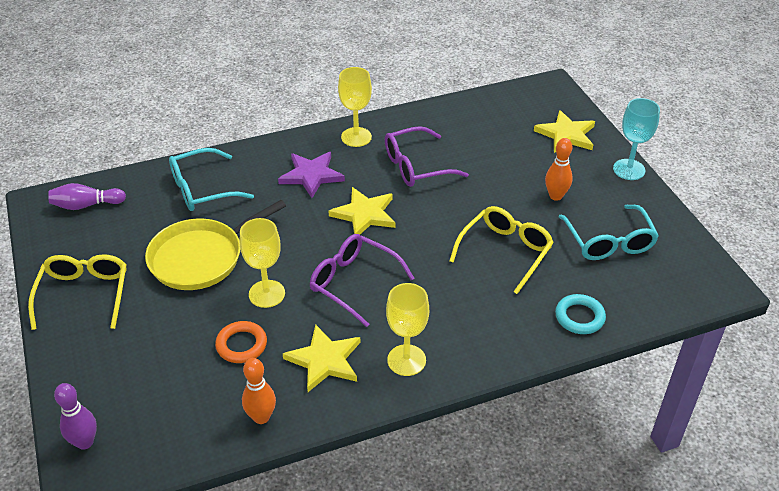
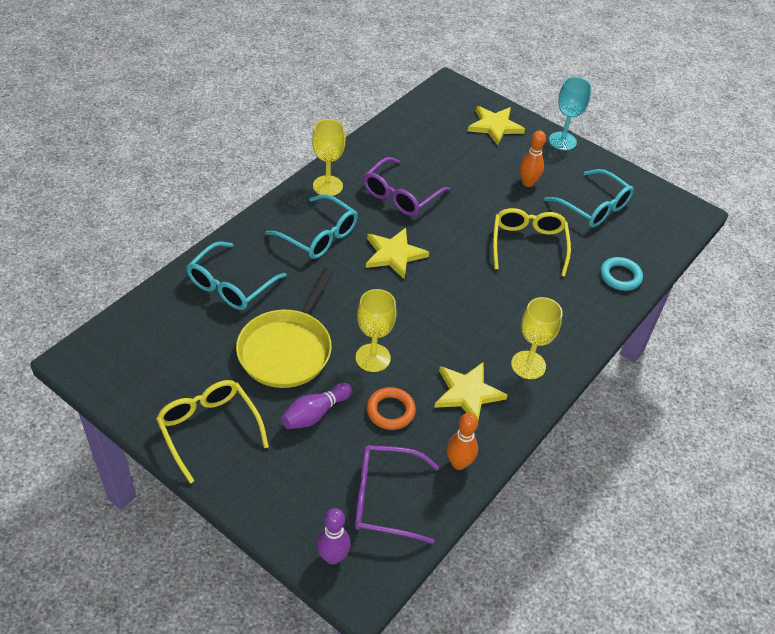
camera: 35 degrees left, 5 degrees up
purple bowling pin [48,183,126,210] -> purple bowling pin moved to [281,383,352,429]
purple star [278,152,345,198] -> turquoise glasses [265,194,358,259]
purple glasses [310,234,414,327] -> purple glasses moved to [355,445,439,544]

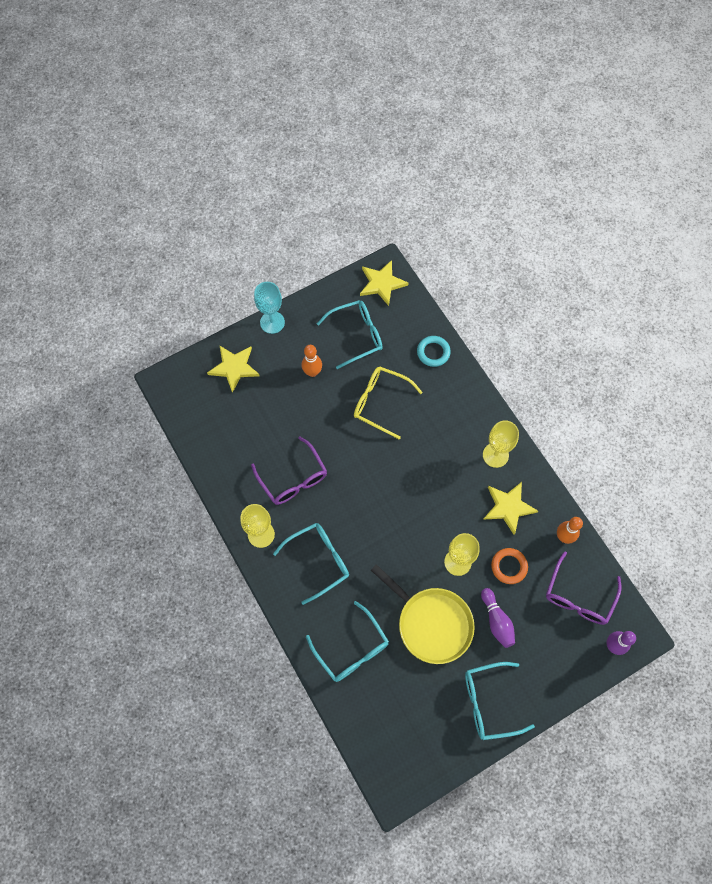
camera: 65 degrees left, 20 degrees up
yellow glasses [156,380,269,483] -> turquoise glasses [465,662,535,740]
yellow star [366,228,429,280] -> yellow star moved to [360,260,409,306]

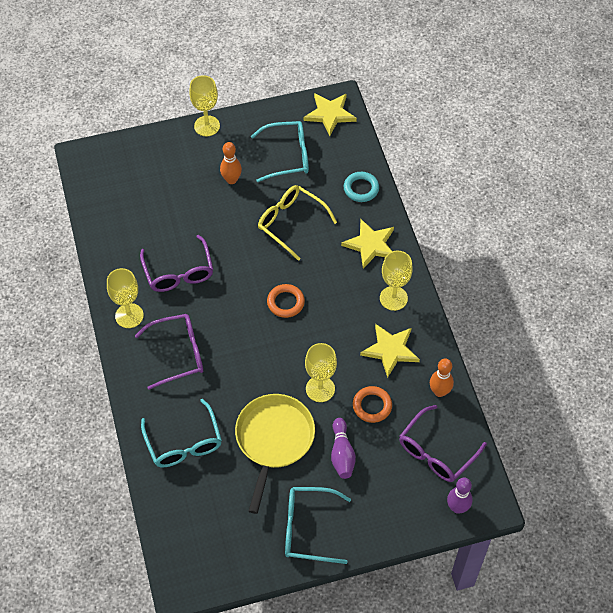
camera: 15 degrees right, 10 degrees down
yellow star [207,345,259,393] -> yellow star moved to [341,219,394,269]
turquoise goblet [254,282,285,334] -> yellow goblet [189,75,220,137]
turquoise glasses [273,523,349,605] -> purple glasses [135,314,203,390]
yellow pan [371,564,475,664] -> yellow pan turned 135 degrees counterclockwise [235,394,315,514]
none -> orange ring [267,284,305,318]

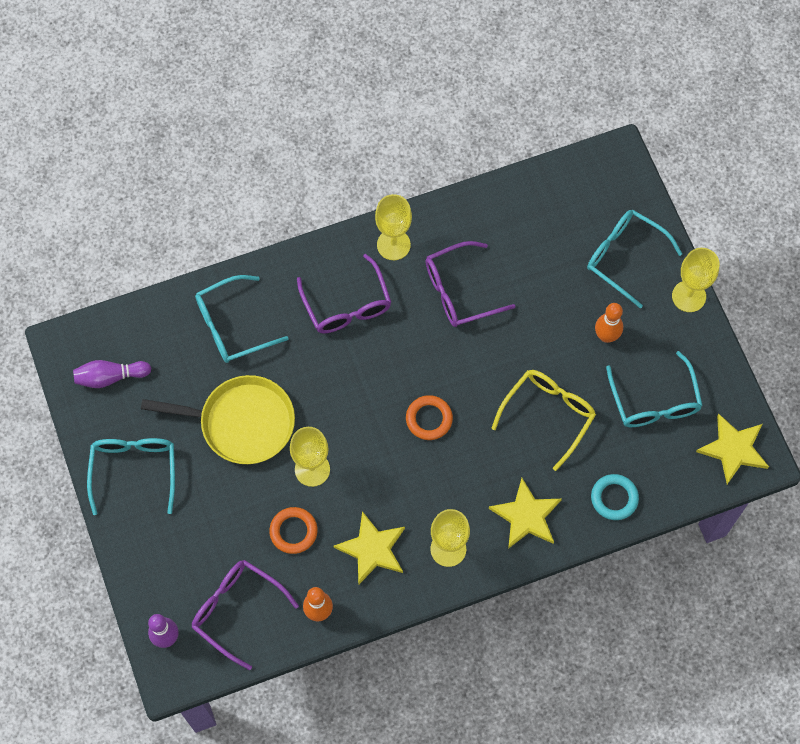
camera: 85 degrees right, 10 degrees up
purple bowling pin [331,418,356,479] -> purple bowling pin moved to [73,360,151,388]
none -> turquoise glasses [587,210,682,308]

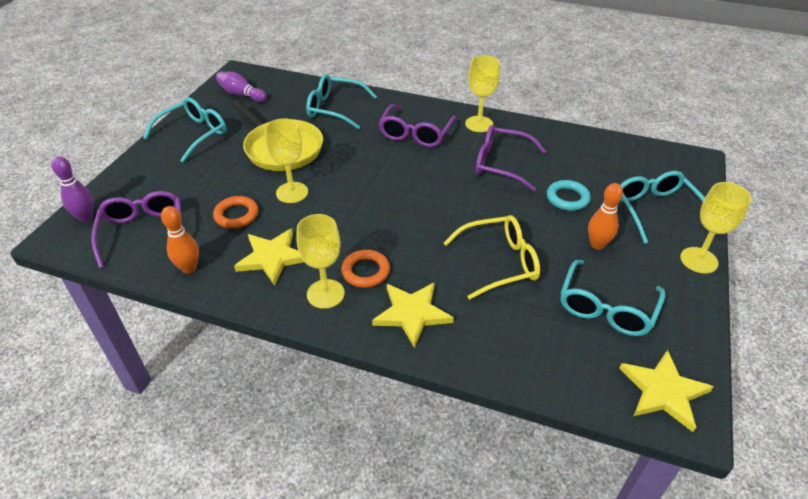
camera: 40 degrees right, 25 degrees down
orange ring [406,395,453,440] -> orange ring moved to [341,250,390,288]
turquoise ring [591,474,639,520] -> turquoise ring moved to [547,180,591,211]

